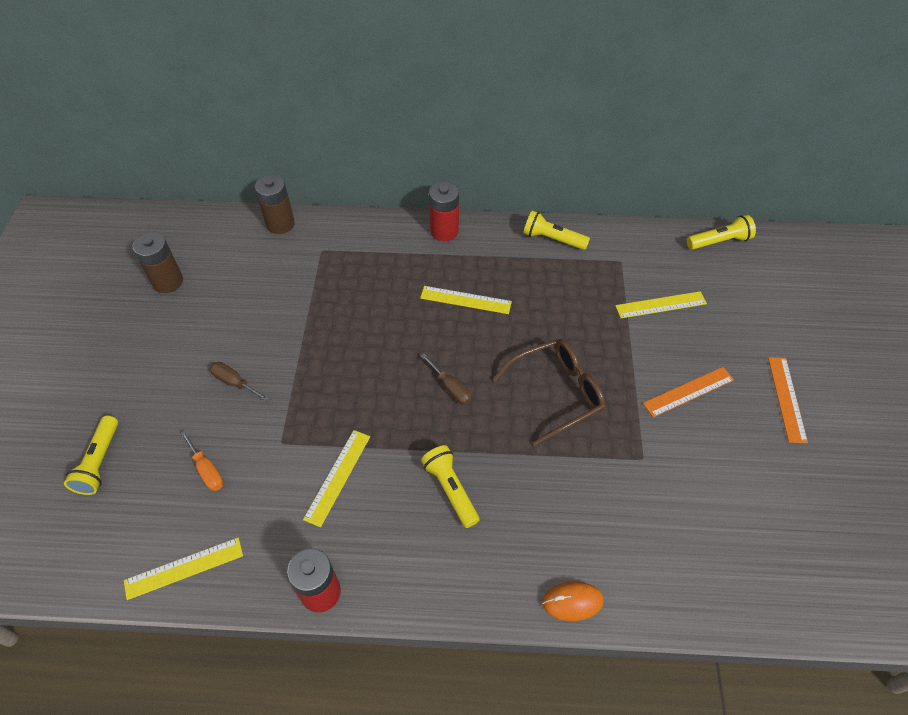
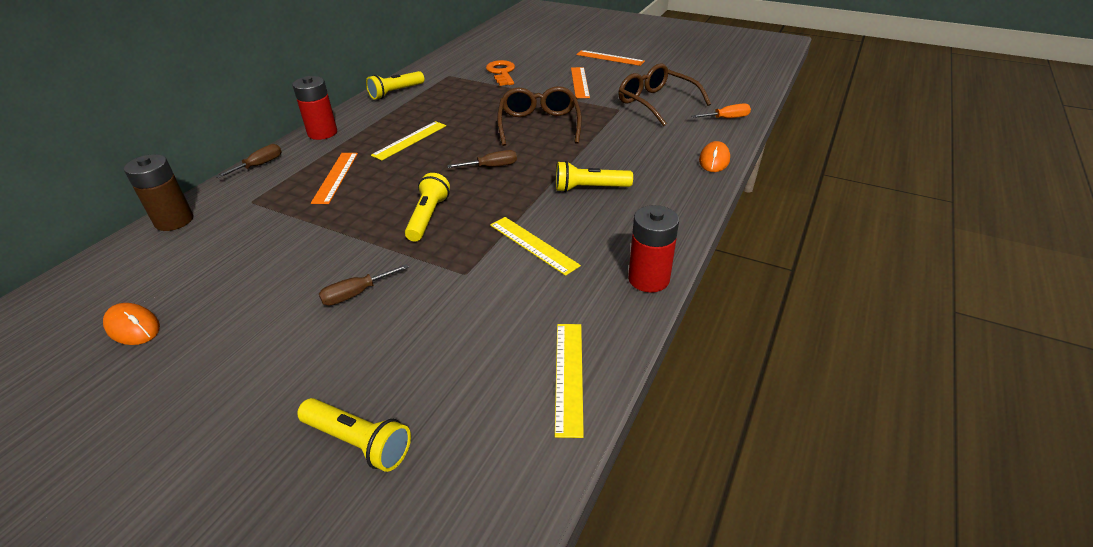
camera: 65 degrees left, 15 degrees down
brown battery [132,232,183,293] -> orange mouse [103,303,160,345]
orange screwdriver [180,431,223,491] -> orange screwdriver moved to [691,103,751,118]
yellow ruler [615,291,707,318] -> orange key [486,60,515,86]
yellow flashlight [687,215,756,250] -> yellow flashlight moved to [405,173,450,242]
none -> brown screwdriver [215,144,282,178]
none -> orange ruler [311,153,358,204]
none -> brown glasses [618,63,711,126]

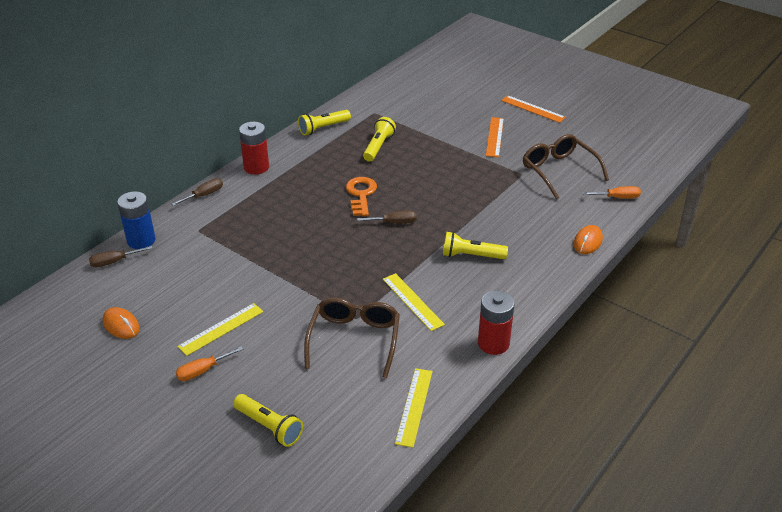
camera: 10 degrees right, 0 degrees up
brown battery [124,154,193,231] -> blue battery [117,191,156,249]
orange ruler [311,153,358,204] -> none
brown screwdriver [319,264,409,305] -> brown screwdriver moved to [89,246,153,267]
yellow ruler [371,121,446,160] -> yellow ruler moved to [177,303,263,356]
yellow flashlight [405,173,450,242] -> yellow flashlight moved to [363,117,396,162]
orange key [486,60,515,86] -> orange key moved to [346,177,377,216]
brown glasses [497,86,582,146] -> brown glasses moved to [304,297,400,378]
none -> orange screwdriver [176,346,243,381]

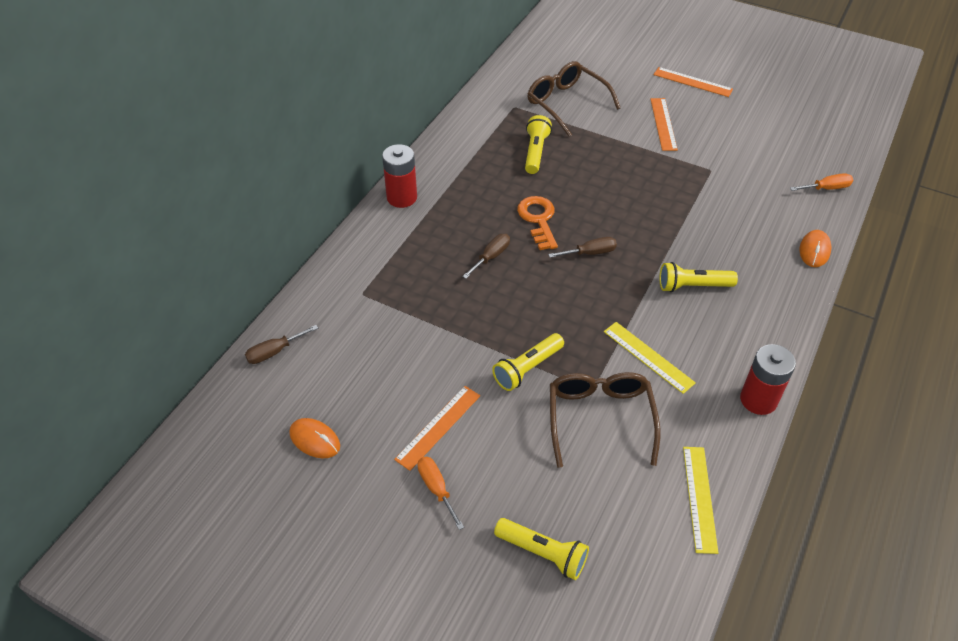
camera: 10 degrees left, 10 degrees up
blue battery [117,191,156,249] -> none
brown screwdriver [172,178,223,206] -> brown screwdriver moved to [462,234,510,279]
orange screwdriver [176,346,243,381] -> orange screwdriver turned 105 degrees clockwise [417,457,464,530]
yellow ruler [177,303,263,356] -> orange ruler [394,386,480,471]
yellow flashlight [298,110,351,135] -> yellow flashlight moved to [492,333,564,391]
brown glasses [523,134,609,199] -> brown glasses moved to [528,61,621,137]

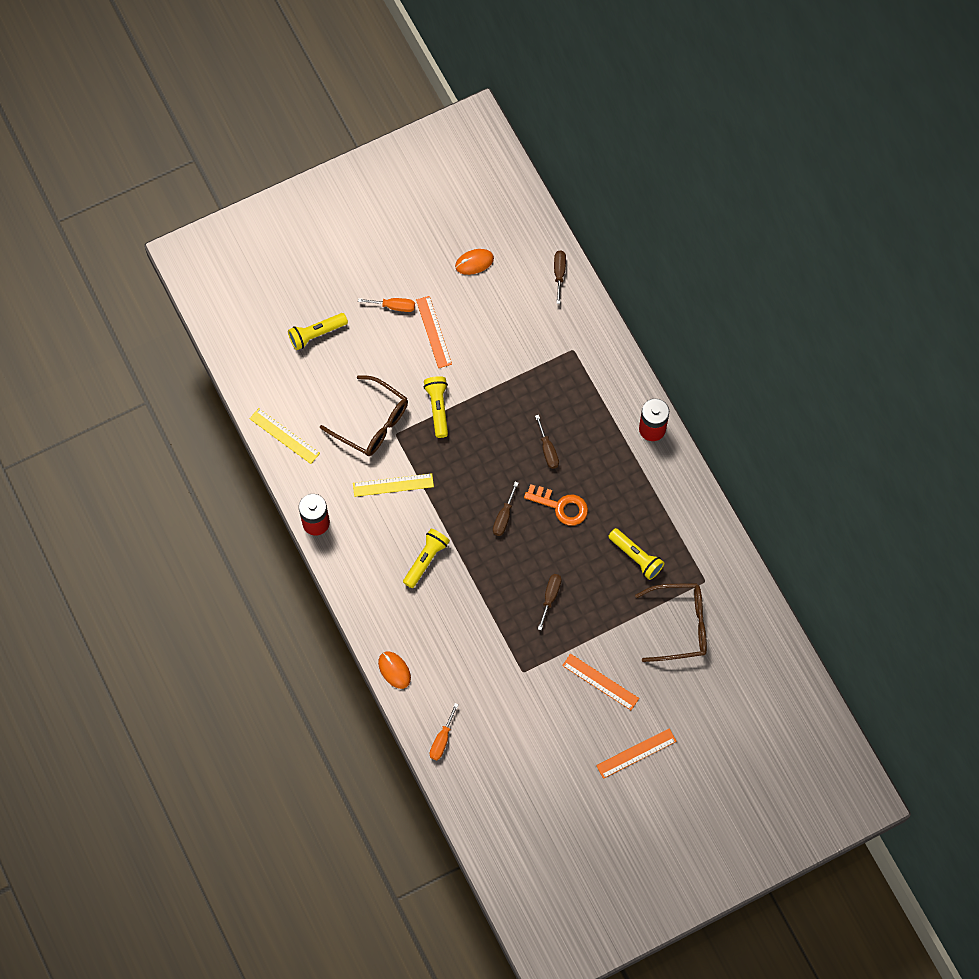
camera: 125 degrees right, 20 degrees up
none -> brown screwdriver [538,574,562,630]

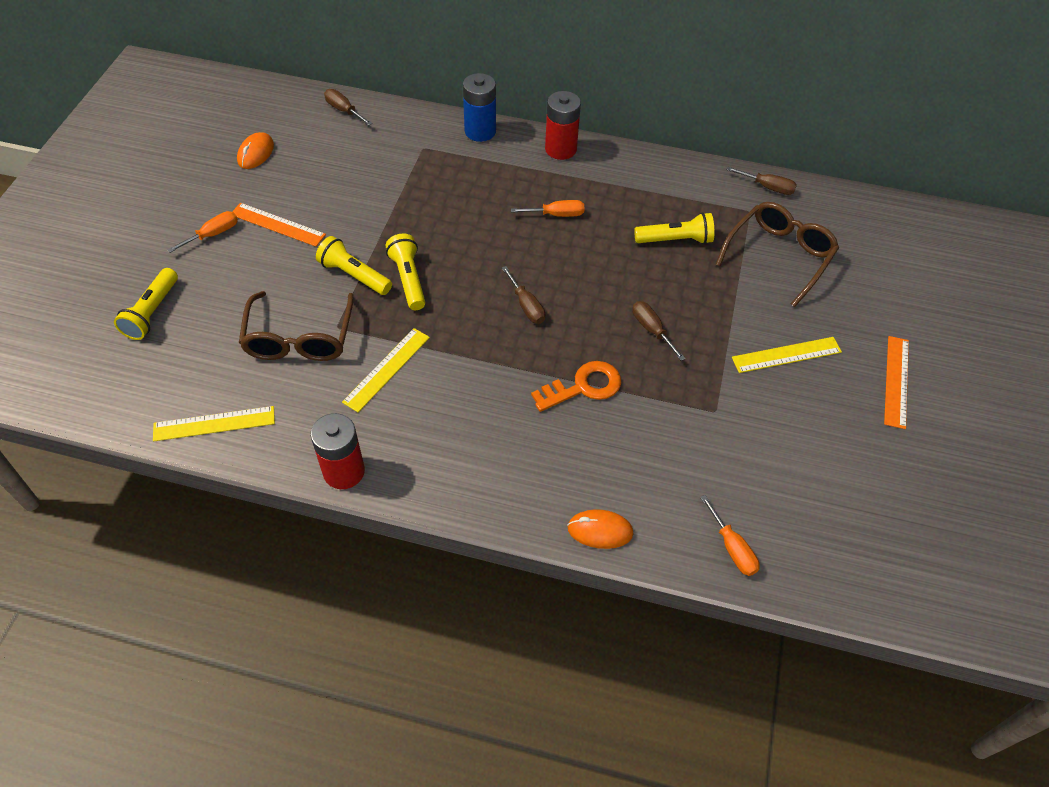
camera: 50 degrees left, 15 degrees down
brown glasses [320,375,408,456] -> brown glasses turned 105 degrees clockwise [239,291,354,361]
yellow flashlight [403,529,450,588] -> yellow flashlight moved to [386,234,426,310]
orange key [524,484,588,526] -> orange key moved to [531,361,621,412]
brown screwdriver [535,415,559,469] -> brown screwdriver moved to [726,167,797,195]
orange ruler [562,654,639,710] -> yellow ruler [732,337,842,373]
none -> blue battery [463,73,496,142]
none -> orange screwdriver [511,200,584,217]

